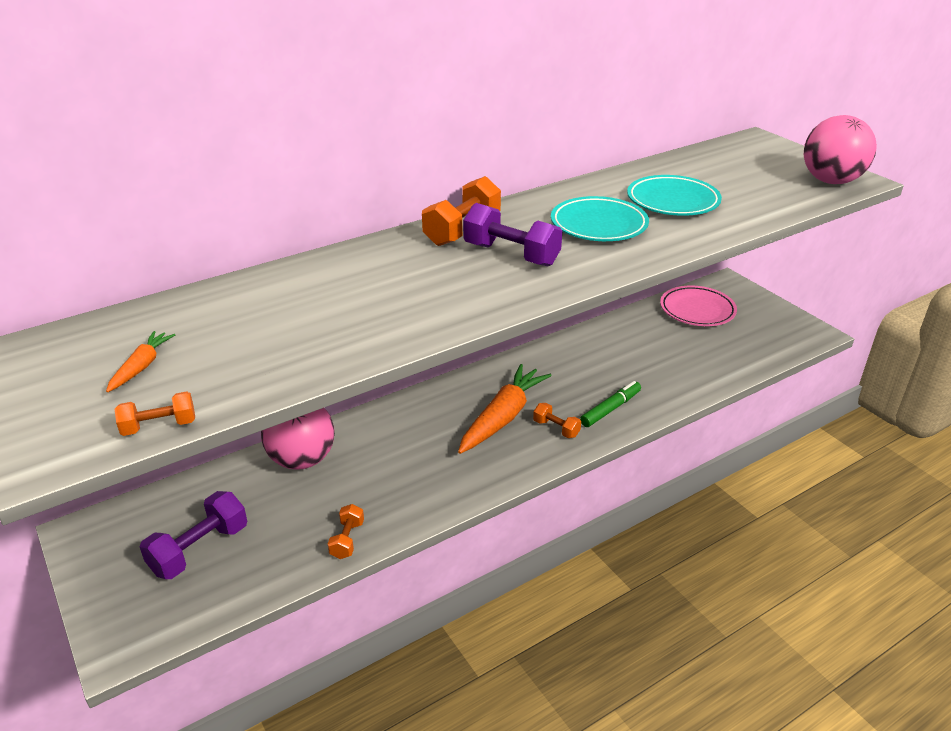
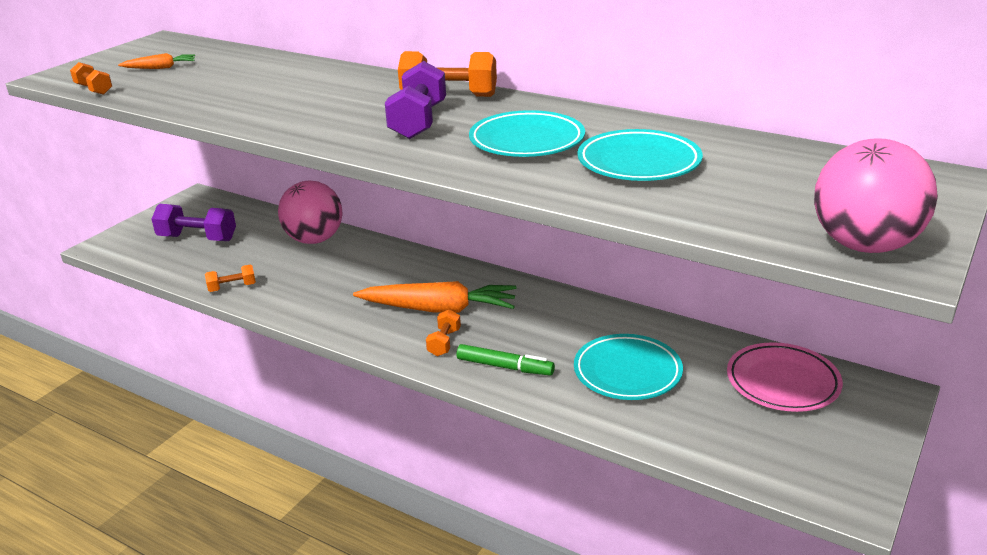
camera: 65 degrees right, 5 degrees down
none -> turquoise plate [574,334,683,400]

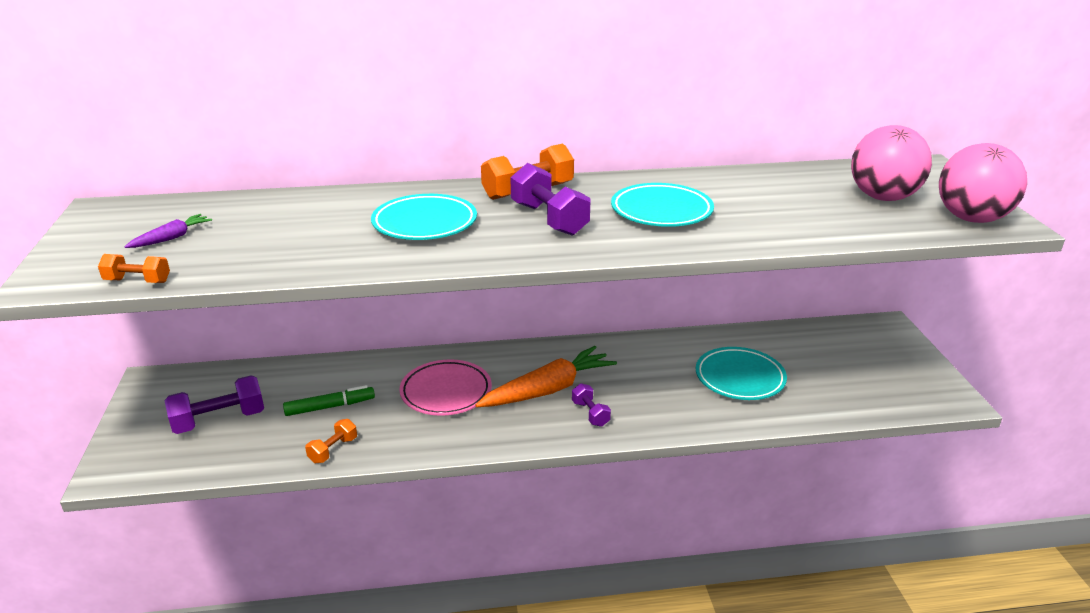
camera: 40 degrees left, 0 degrees up
orange carrot [118,53,195,69] -> purple carrot [124,214,212,248]
pink ball [278,181,343,244] -> pink ball moved to [851,125,932,201]
orange dumbbell [426,309,461,356] -> purple dumbbell [572,383,611,427]
green marker [457,344,555,375] -> green marker moved to [283,385,375,416]
turquoise plate [577,129,703,181] -> turquoise plate moved to [371,194,477,240]
pink plate [727,342,843,412] -> pink plate moved to [399,359,492,416]

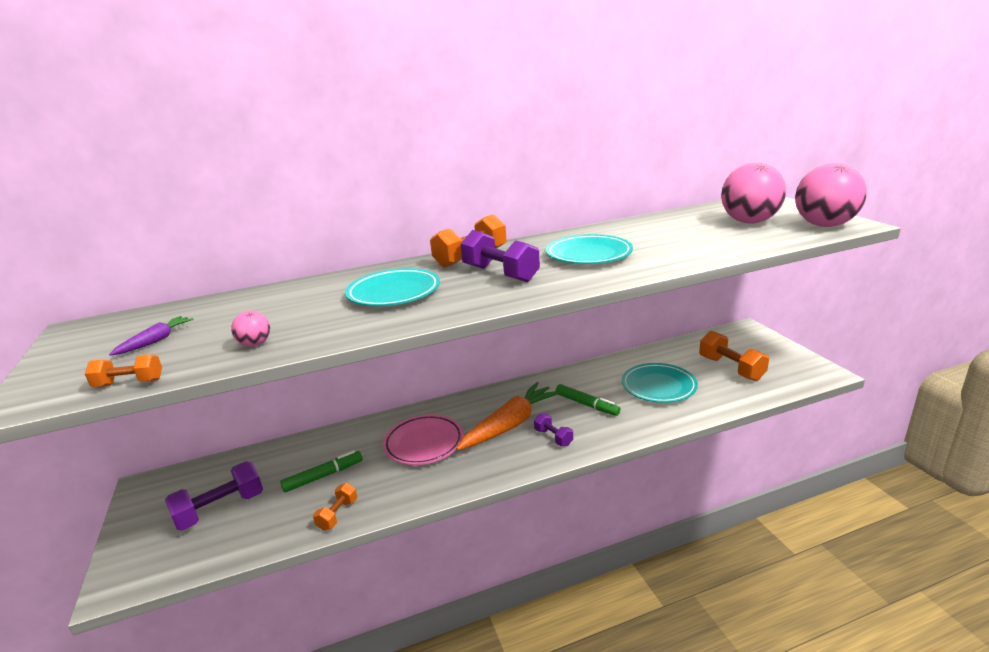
camera: 10 degrees left, 5 degrees down
none -> pink ball [231,311,270,347]
none -> green marker [556,384,621,416]
none -> orange dumbbell [699,331,769,381]

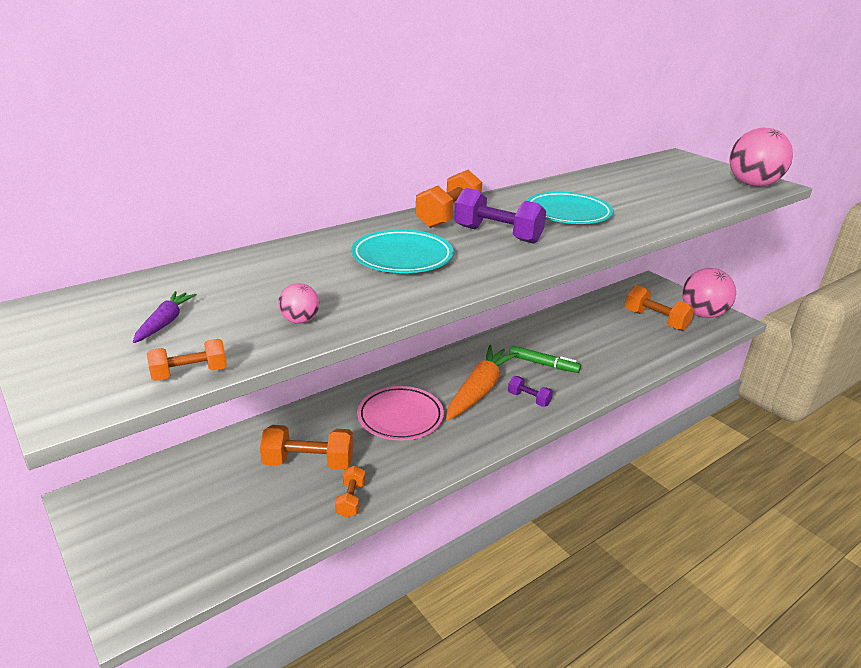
camera: 20 degrees left, 5 degrees up
purple dumbbell [165,461,263,531] -> none
green marker [280,450,363,492] -> orange dumbbell [260,425,353,470]
turquoise plate [622,363,698,403] -> none
pink ball [721,163,786,223] -> pink ball moved to [682,268,736,318]

